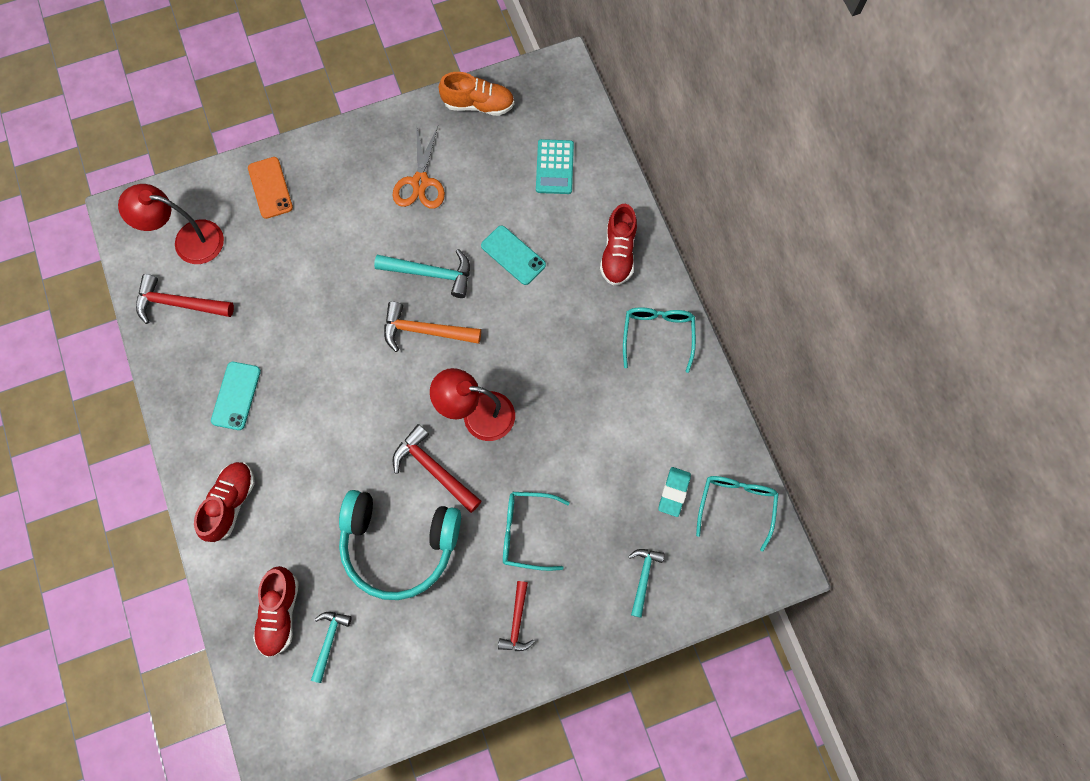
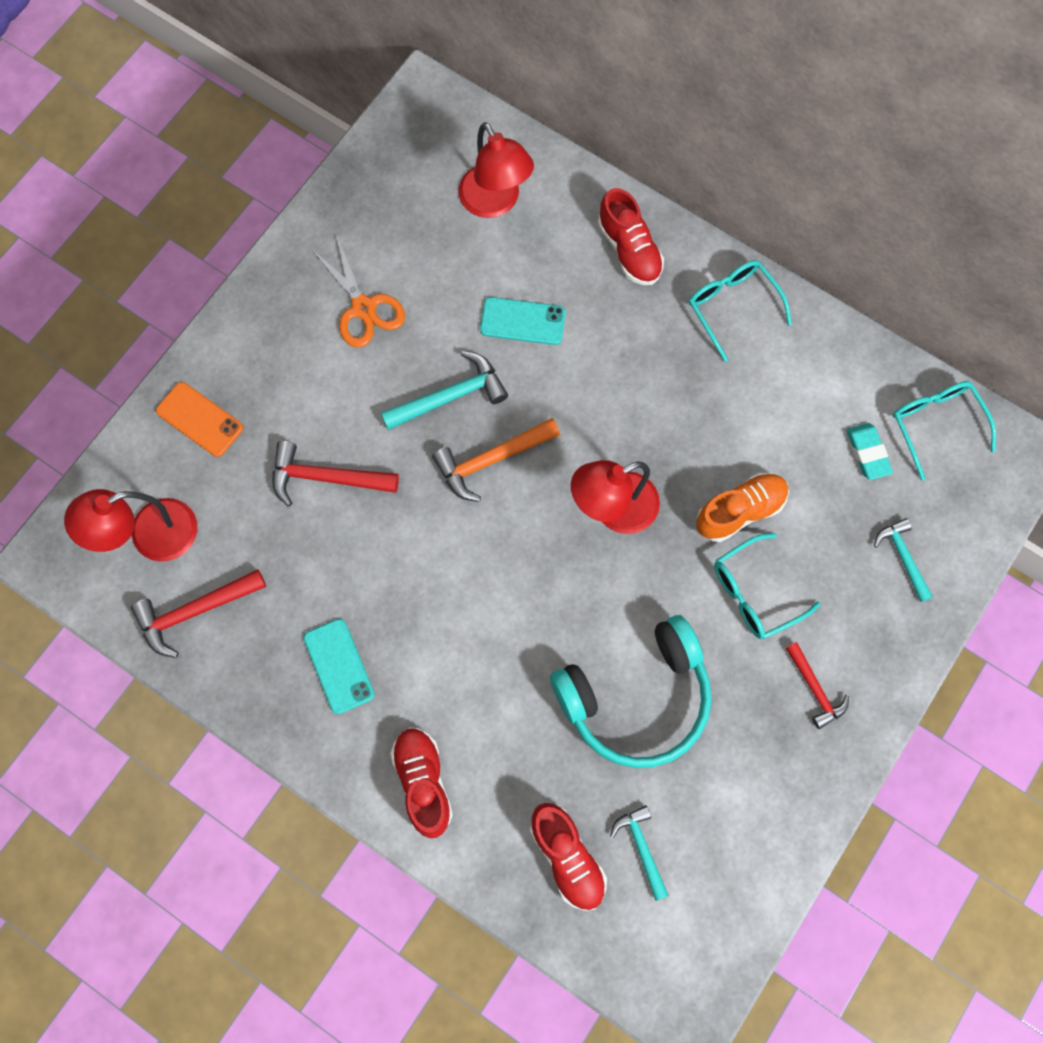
camera: 35 degrees left, 0 degrees up
red hammer [393,424,481,513] -> red hammer moved to [273,441,399,506]
orange shoe [439,72,514,116] -> orange shoe moved to [696,473,789,542]
turquoise calculator [536,139,574,194] -> red lamp [458,122,534,218]

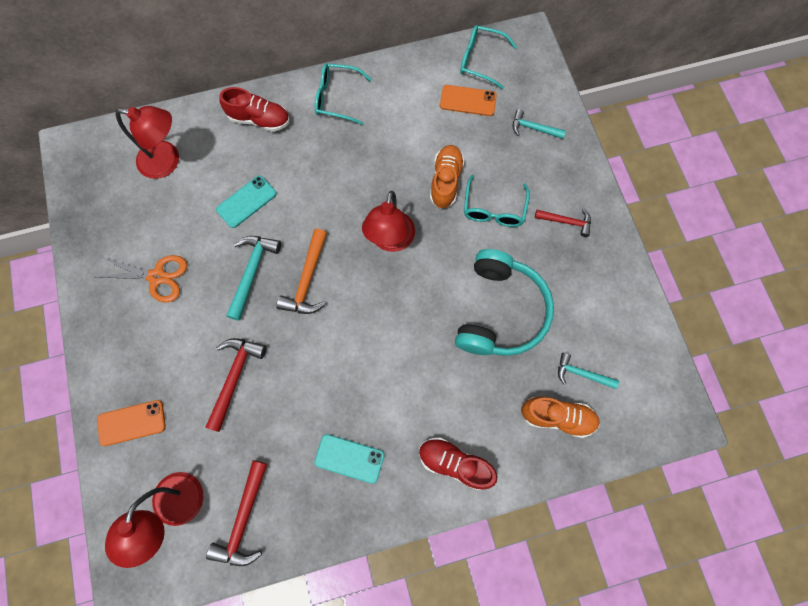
camera: 50 degrees left, 0 degrees up
red hammer [273,441,399,506] -> red hammer turned 150 degrees clockwise [205,338,266,432]
red shoe [530,803,607,911] -> orange shoe [521,396,600,438]
turquoise eraser [846,423,893,480] -> orange phone [440,85,497,116]

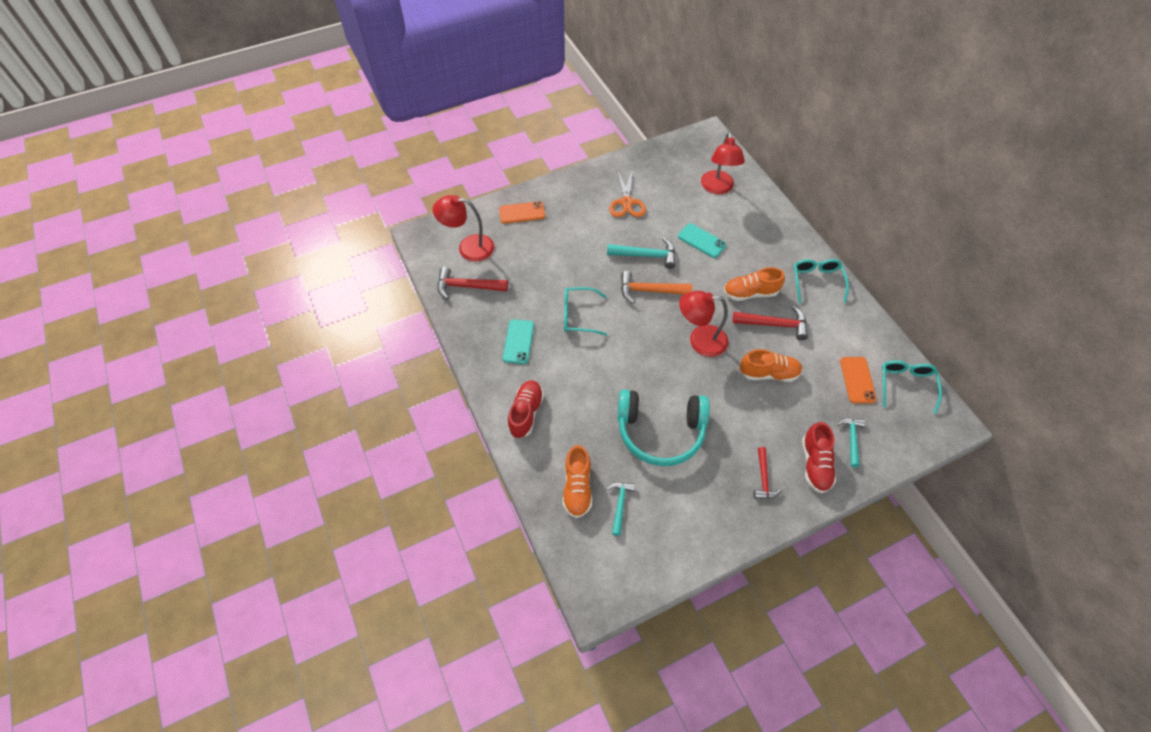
camera: 80 degrees right, 15 degrees down
orange phone [97,400,166,446] -> orange phone turned 75 degrees counterclockwise [499,201,545,224]
red hammer [205,338,266,432] -> red hammer moved to [732,306,808,340]
red shoe [219,87,290,132] -> red shoe moved to [802,422,836,493]
turquoise glasses [464,174,530,227] -> turquoise glasses moved to [564,287,607,336]
none -> orange shoe [724,267,785,301]

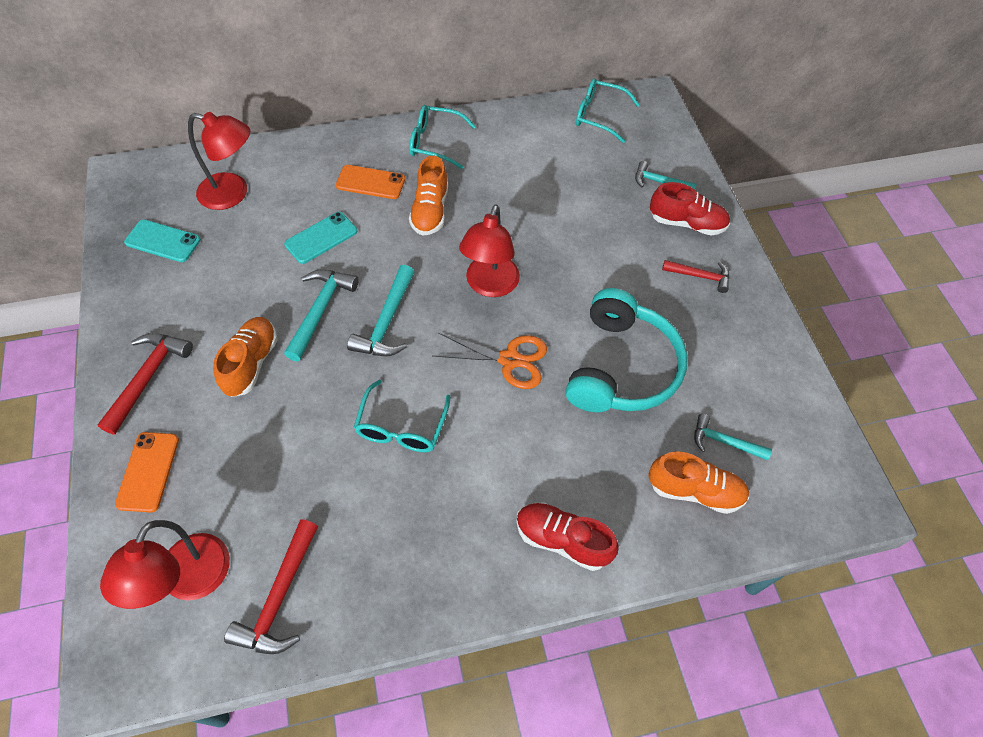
camera: 80 degrees left, 0 degrees up
turquoise phone [503,319,534,364] -> turquoise phone moved to [124,220,201,262]
orange scissors [609,169,646,217] -> orange scissors moved to [433,333,547,389]
orange hammer [621,271,692,304] -> turquoise hammer [347,265,414,356]
red hammer [732,306,808,340] -> red hammer moved to [98,333,193,435]
orange shoe [740,349,803,382] -> orange shoe moved to [213,317,278,397]
orange phone [840,357,877,404] -> orange phone moved to [336,165,405,199]

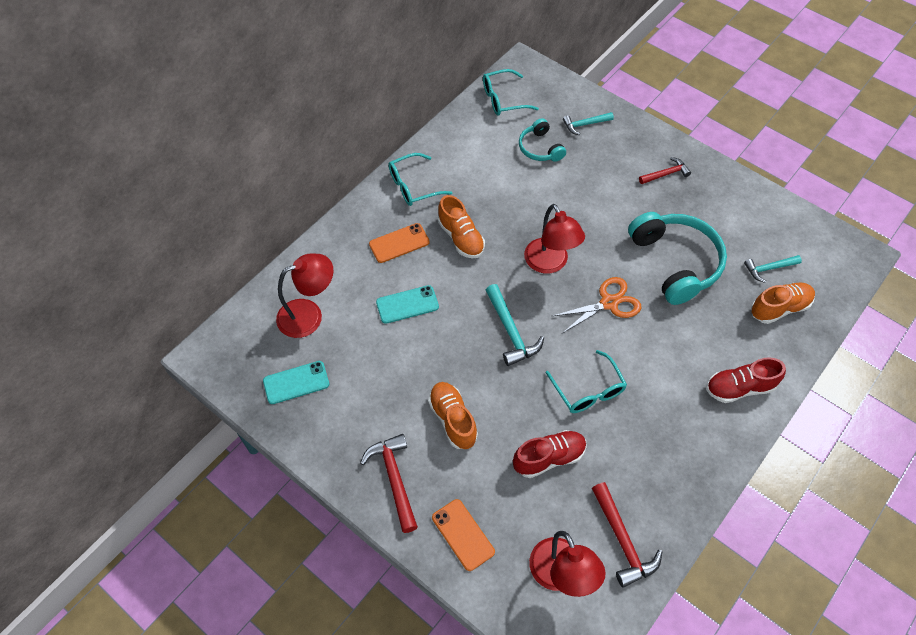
camera: 35 degrees left, 0 degrees up
turquoise phone [284,212,357,264] -> turquoise phone turned 60 degrees clockwise [376,285,439,324]
turquoise hammer [284,269,359,361] -> none
red shoe [650,182,730,236] -> red shoe moved to [513,430,587,478]
none -> turquoise headphones [519,118,566,162]

